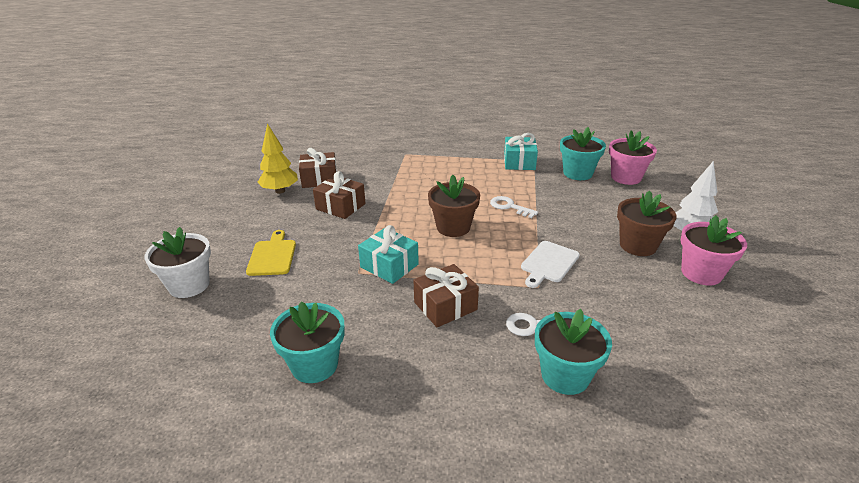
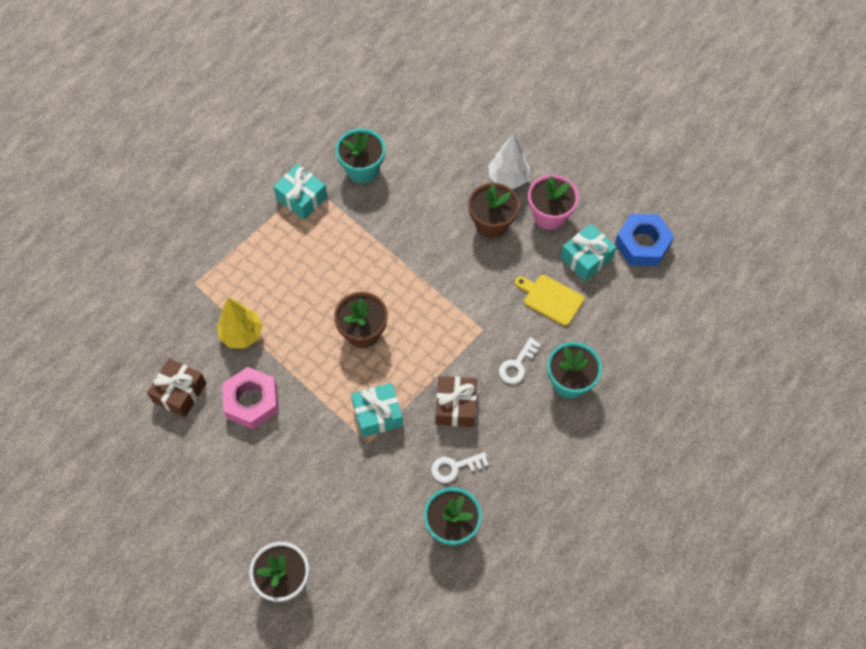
camera: 55 degrees left, 30 degrees up
yellow cutting board [246,230,296,276] -> yellow cutting board moved to [515,275,584,326]
yellow tree [257,123,298,194] -> yellow tree moved to [217,298,263,348]
brown gift [313,171,366,219] -> pink nut [222,367,279,430]
white key [490,196,538,218] -> white key moved to [431,452,489,483]
white cutting board [521,241,580,288] -> none
pink flower pot [609,131,657,185] -> none
none -> turquoise gift [560,224,616,281]
none -> blue nut [615,214,674,266]

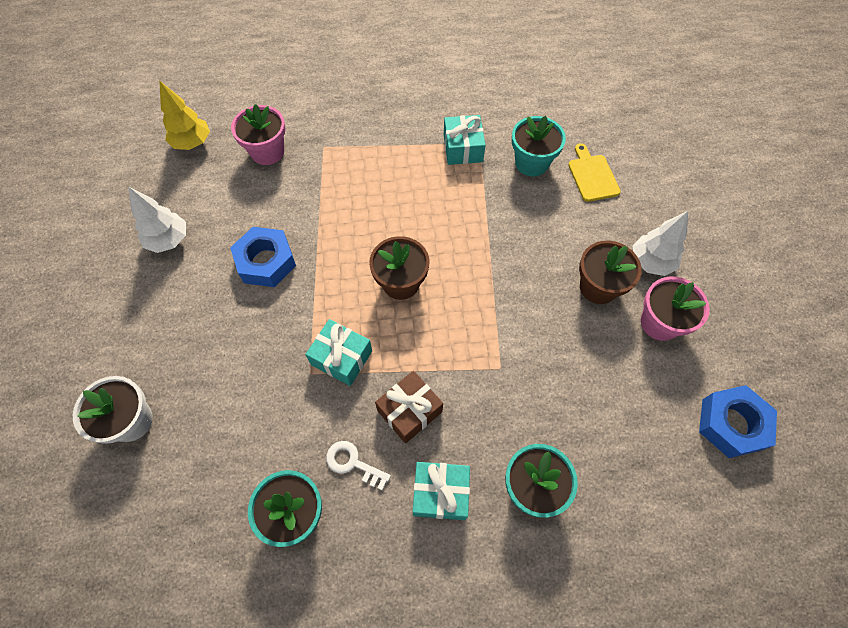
camera: 45 degrees right, 0 degrees up
brown gift [147,358,206,418] -> none
yellow tree [217,298,263,348] -> yellow tree moved to [159,80,210,150]
pink nut [222,367,279,430] -> blue nut [230,227,296,287]
white key [499,337,541,384] -> none
yellow cutting board [515,275,584,326] -> yellow cutting board moved to [568,143,621,202]
turquoise gift [560,224,616,281] -> turquoise gift moved to [413,462,470,520]
none -> white tree [128,186,186,253]
none -> pink flower pot [231,104,286,165]

